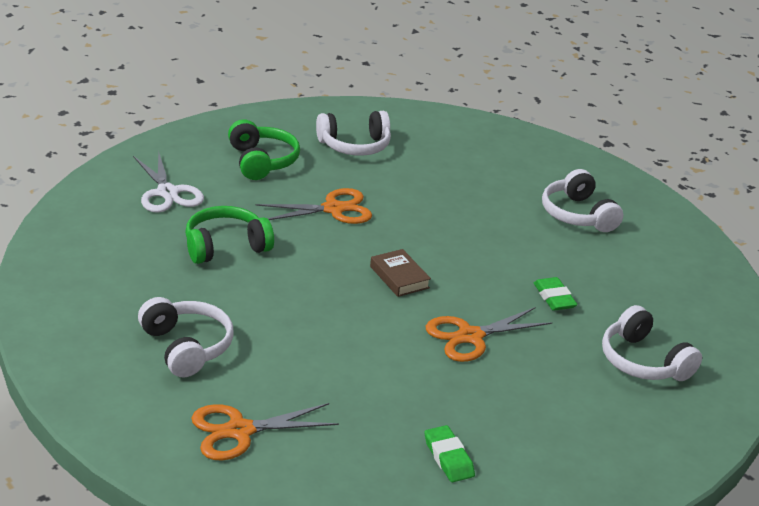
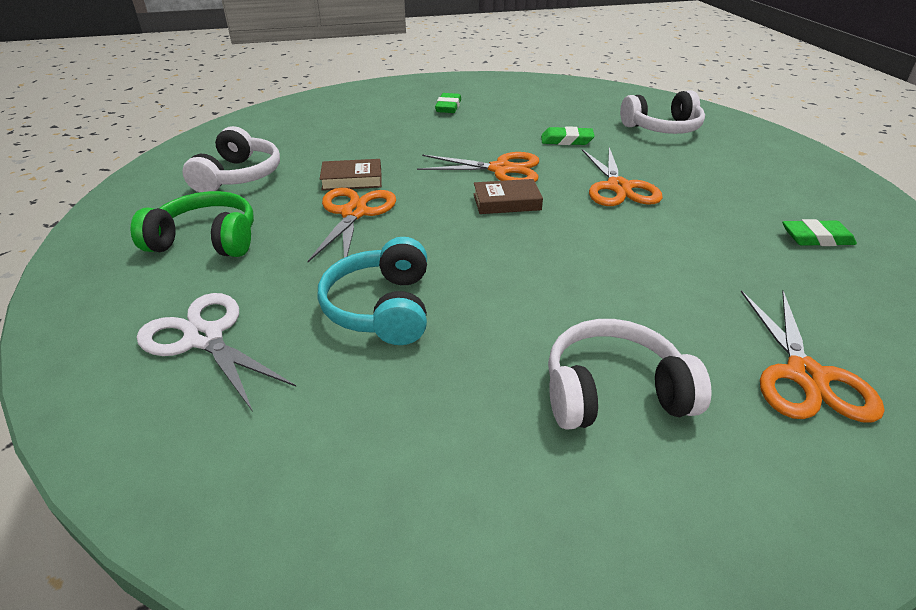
camera: 65 degrees left, 5 degrees up
white scissors [133,152,204,213] -> white scissors turned 135 degrees counterclockwise [137,293,296,412]
green headphones [185,206,274,264] -> turquoise headphones [318,237,427,345]
white headphones [542,169,623,232] -> green eraser [435,93,461,113]
none -> brown book [320,159,382,191]
none -> orange scissors [417,152,539,182]

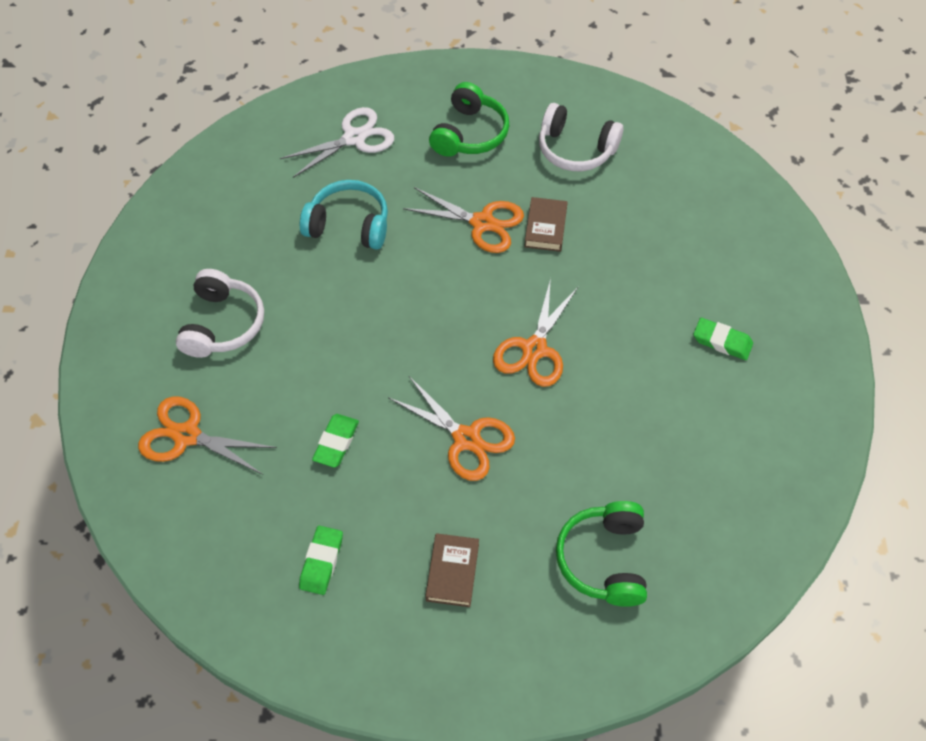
camera: 105 degrees right, 20 degrees up
brown book [474,179,543,214] -> brown book moved to [425,533,479,607]
green eraser [541,126,595,145] -> green eraser moved to [312,414,359,468]
orange scissors [582,147,663,206] -> orange scissors turned 150 degrees counterclockwise [388,376,515,481]
white headphones [620,90,705,134] -> green headphones [556,501,647,607]

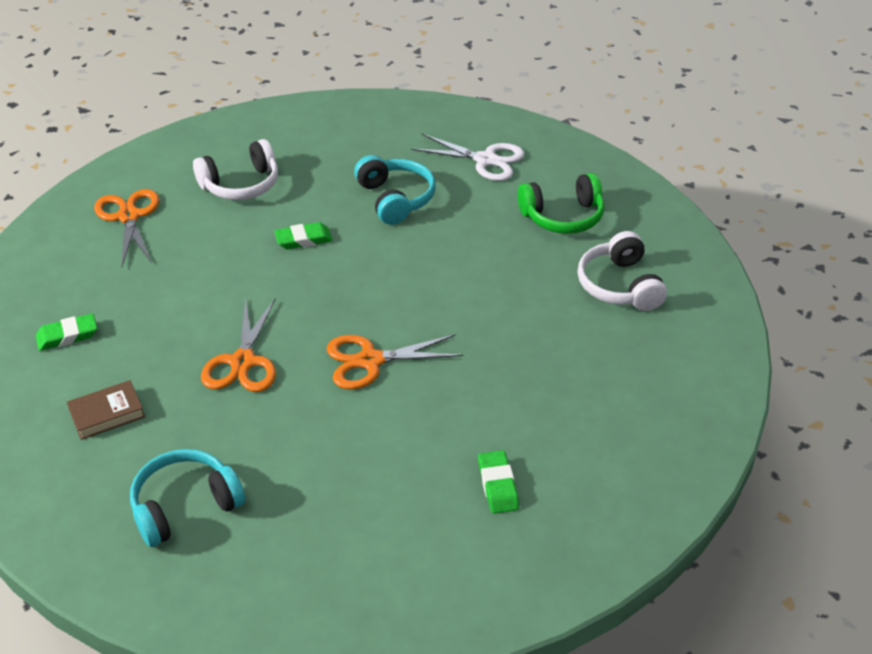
camera: 55 degrees right, 15 degrees down
green eraser [312,414,359,468] -> green eraser moved to [274,222,333,249]
orange scissors [403,187,524,253] -> none
brown book [524,197,568,252] -> none
green headphones [556,501,647,607] -> turquoise headphones [130,449,245,547]

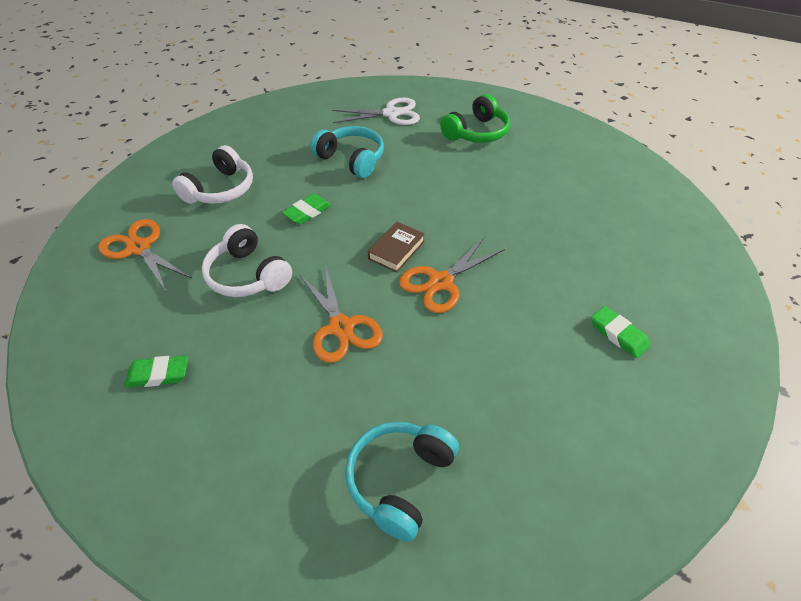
camera: 30 degrees left, 5 degrees up
green eraser [36,314,97,351] -> green eraser turned 45 degrees clockwise [125,356,188,388]
brown book [67,380,145,440] -> brown book moved to [368,221,425,272]
white headphones [577,231,667,311] -> white headphones moved to [202,224,292,297]

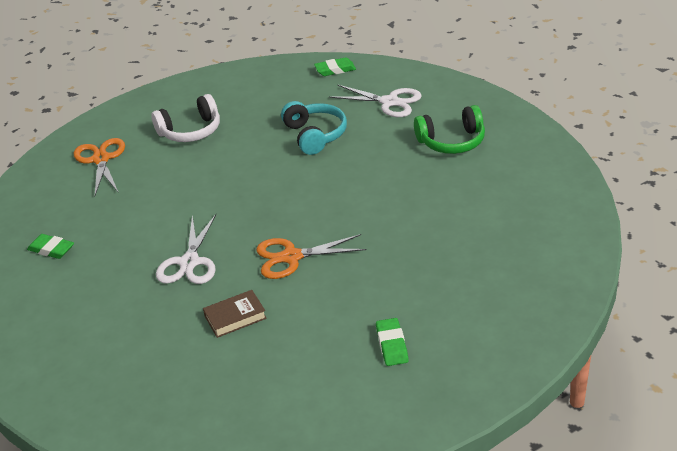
camera: 35 degrees right, 10 degrees down
white headphones [202,224,292,297] -> none
green eraser [282,194,331,224] -> green eraser moved to [314,57,356,76]
orange scissors [299,265,383,363] -> white scissors [156,214,216,284]
turquoise headphones [345,422,459,542] -> none
brown book [368,221,425,272] -> brown book moved to [203,290,267,338]

